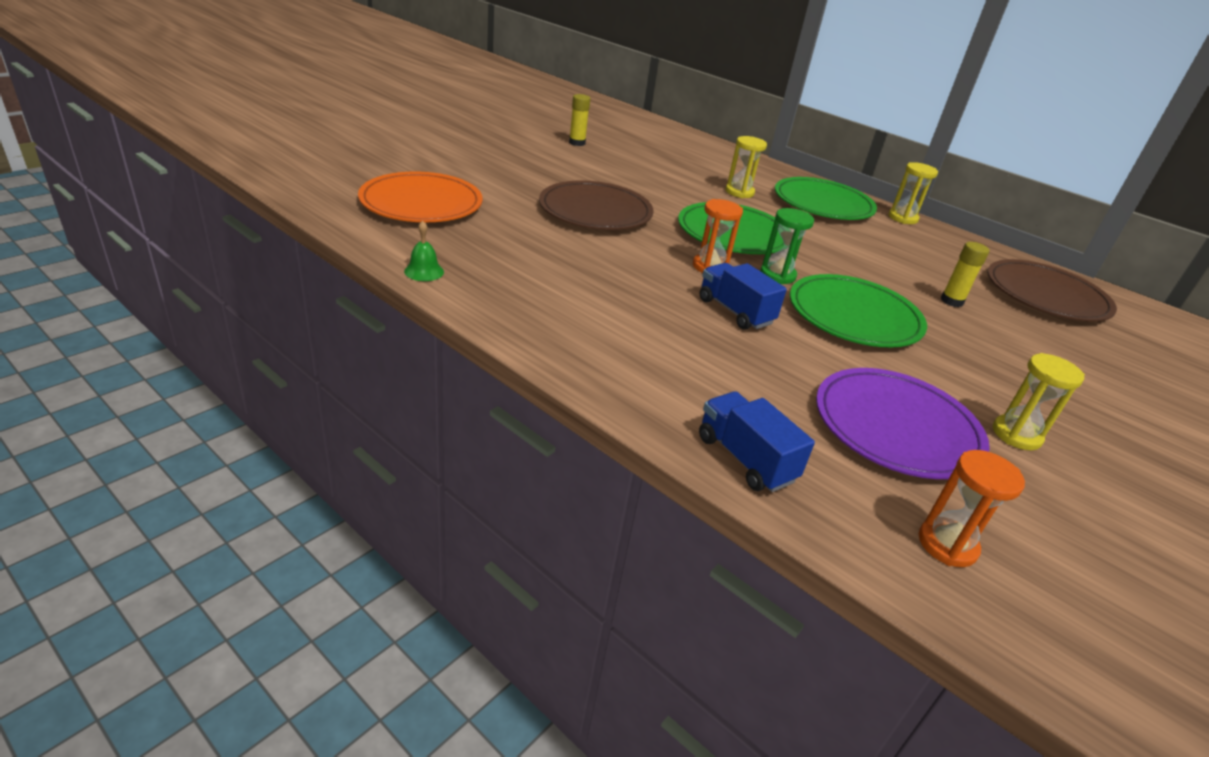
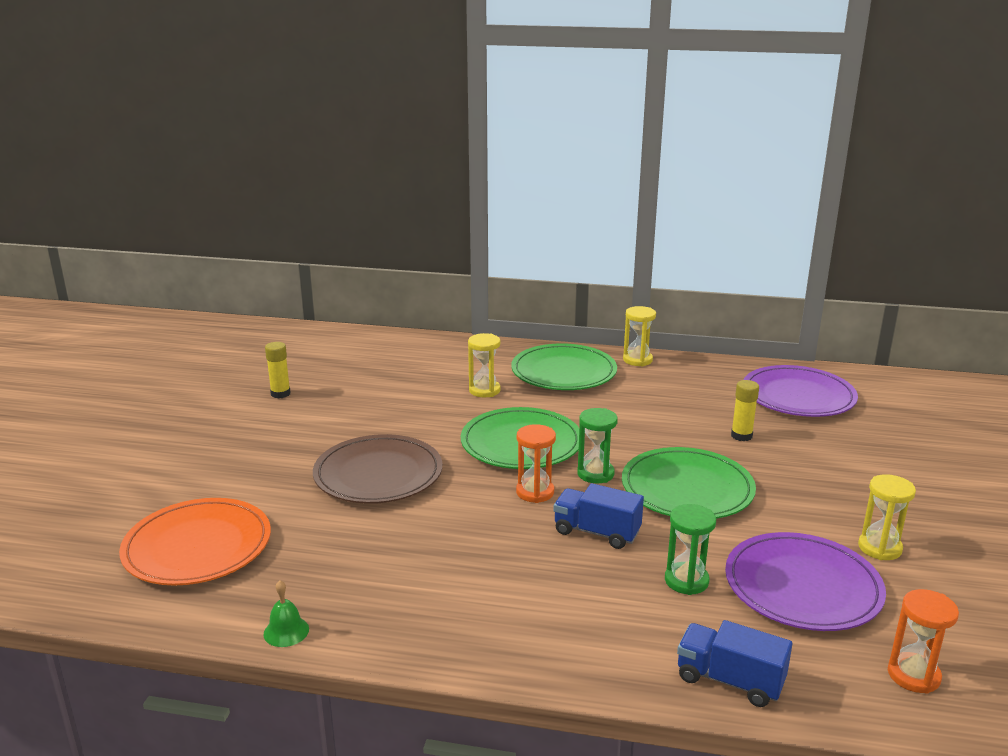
camera: 25 degrees left, 10 degrees down
brown plate [987,259,1117,322] -> purple plate [744,365,858,417]
none -> green hourglass [665,504,716,595]

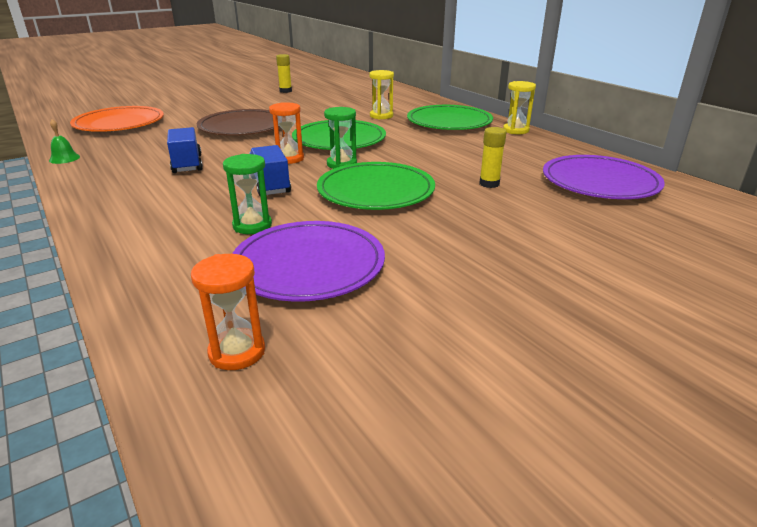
camera: 45 degrees right, 5 degrees up
blue truck [677,620,792,707] -> blue truck moved to [167,127,203,173]
yellow hourglass [858,474,916,560] -> none

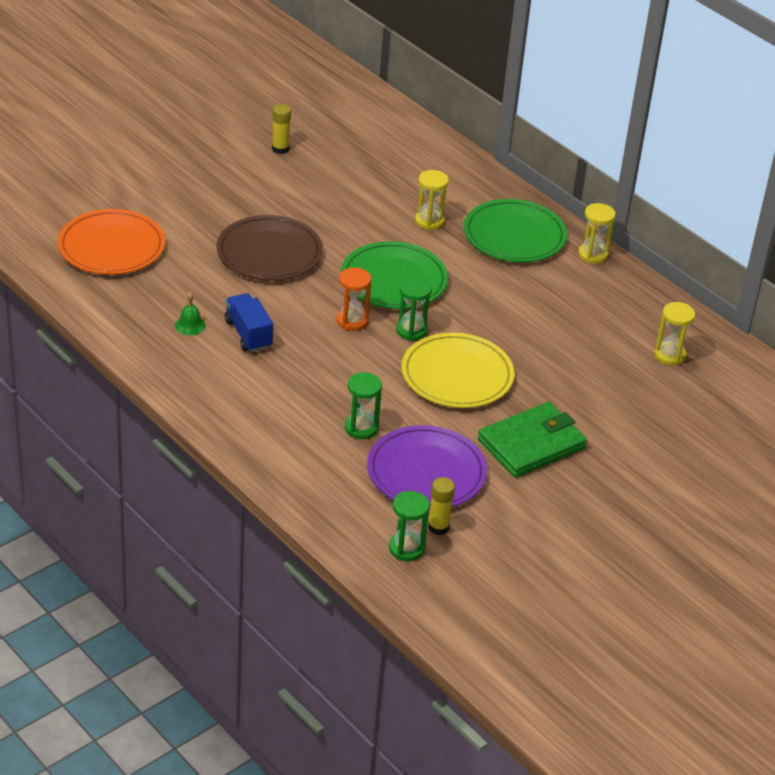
camera: 10 degrees left, 10 degrees up
green bell [49,119,80,164] -> green bell moved to [175,292,206,335]
orange hourglass [191,254,265,370] -> green hourglass [389,491,430,561]
blue truck [249,145,291,196] -> none
green plate [317,162,435,210] -> yellow plate [401,333,514,408]
yellow glue stick [479,127,506,188] -> yellow glue stick moved to [428,477,455,535]
purple plate [543,155,665,199] -> yellow hourglass [654,302,695,365]
none -> green wallet [478,402,587,478]

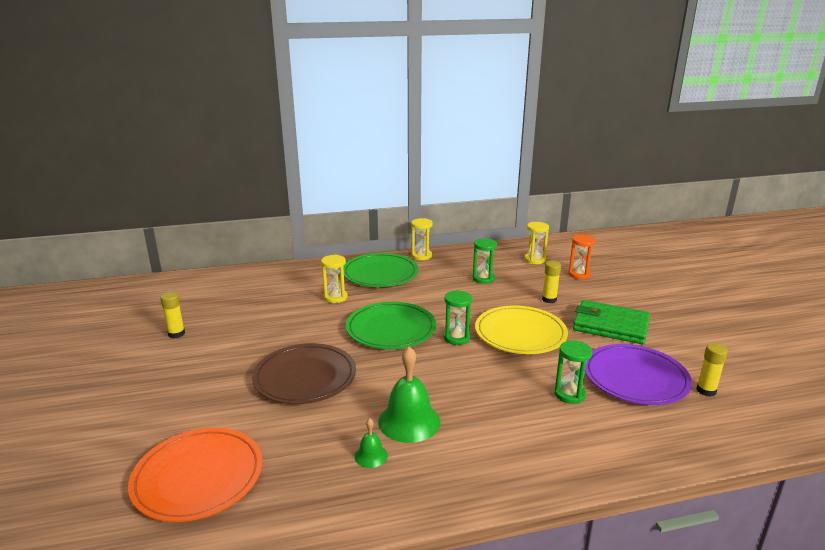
camera: 60 degrees left, 15 degrees down
blue truck [225,293,273,352] -> green bell [378,347,440,443]
orange hourglass [337,267,372,331] -> orange hourglass moved to [568,235,596,279]
green hourglass [389,491,430,561] -> green hourglass moved to [473,238,497,284]
green wallet [478,402,587,478] -> green wallet turned 60 degrees counterclockwise [573,300,650,344]
none -> yellow glue stick [542,261,561,303]

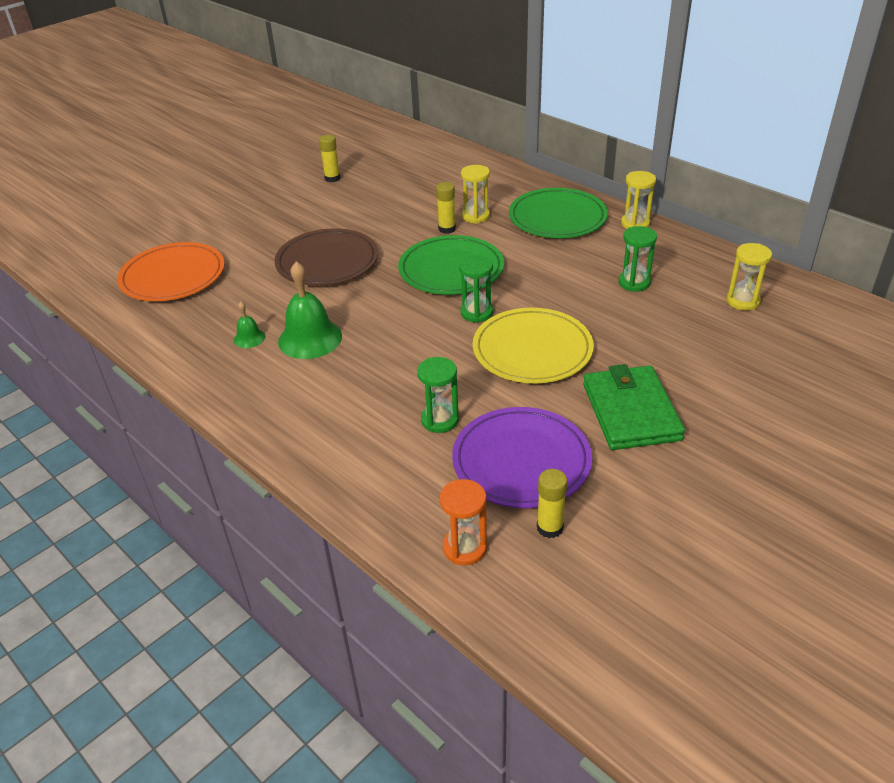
camera: 60 degrees right, 15 degrees up
yellow glue stick [542,261,561,303] -> yellow glue stick moved to [436,182,456,234]
orange hourglass [568,235,596,279] -> orange hourglass moved to [440,479,487,565]

